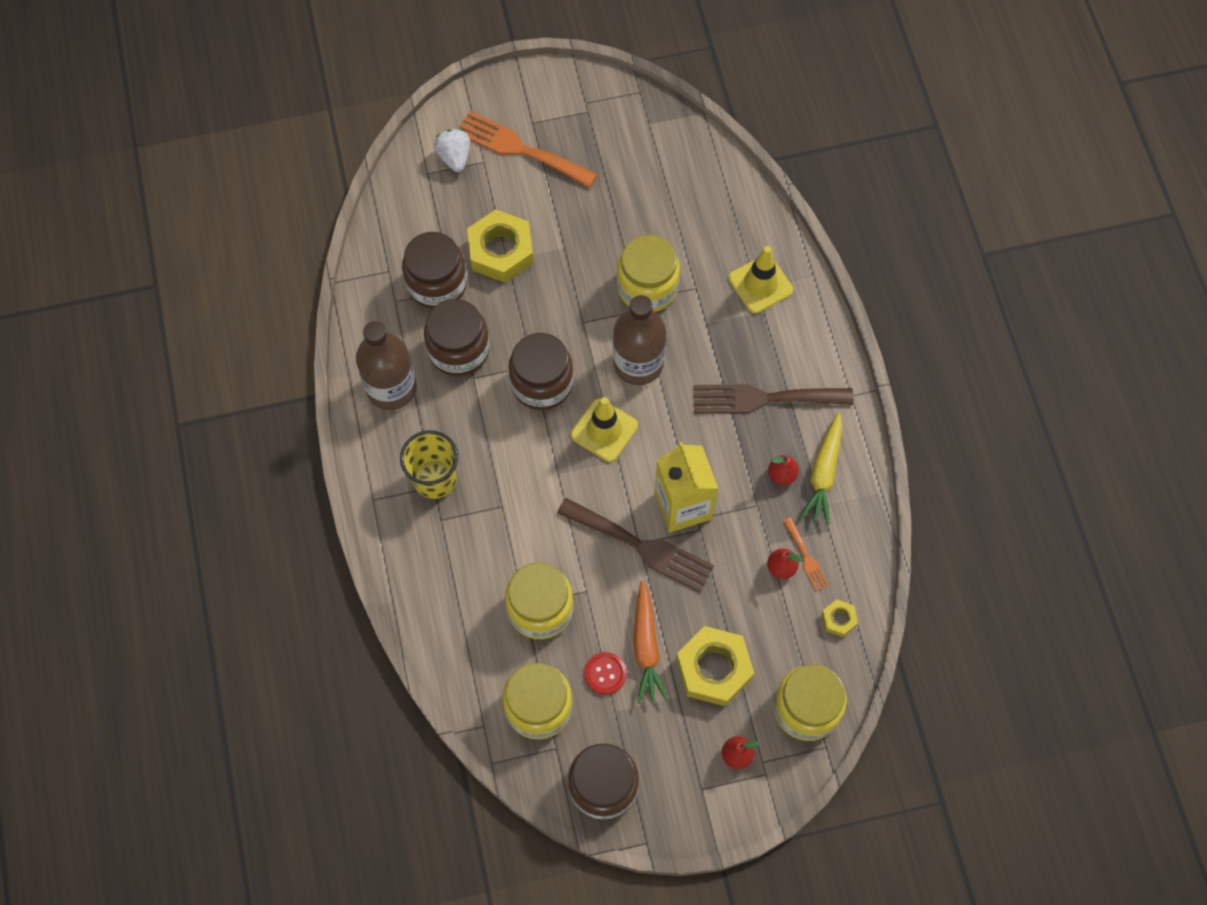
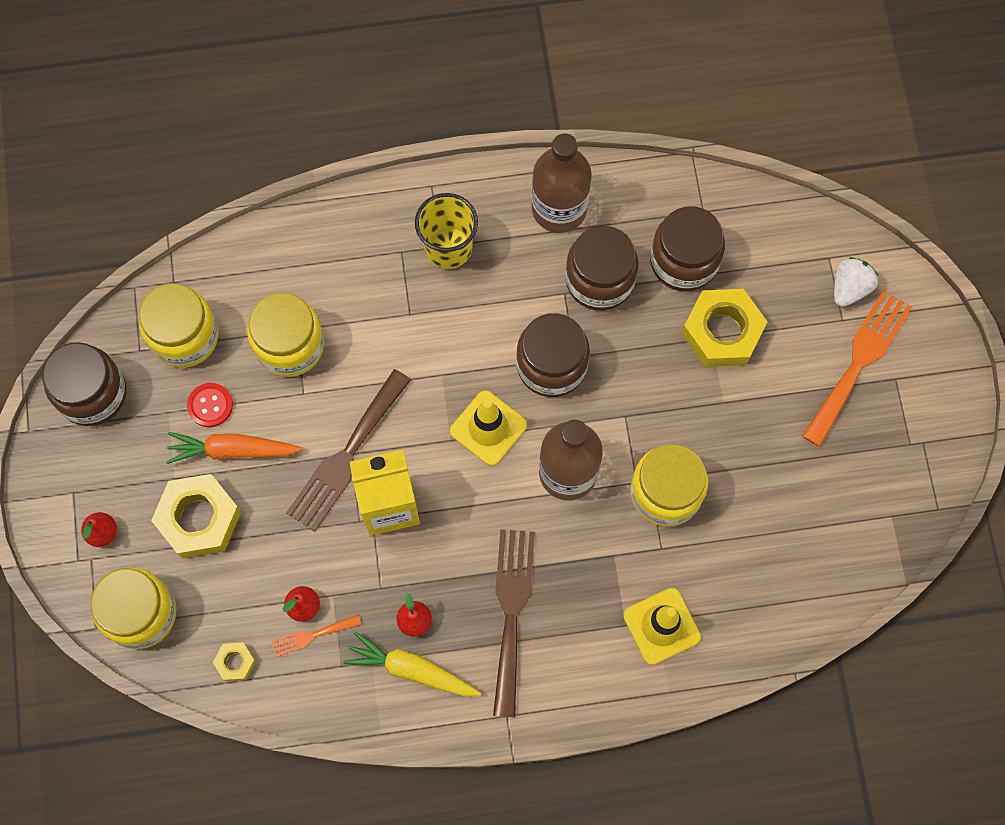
camera: 95 degrees right, 5 degrees up
white strawberry [434,129,470,172] -> white strawberry turned 45 degrees counterclockwise [834,257,878,307]

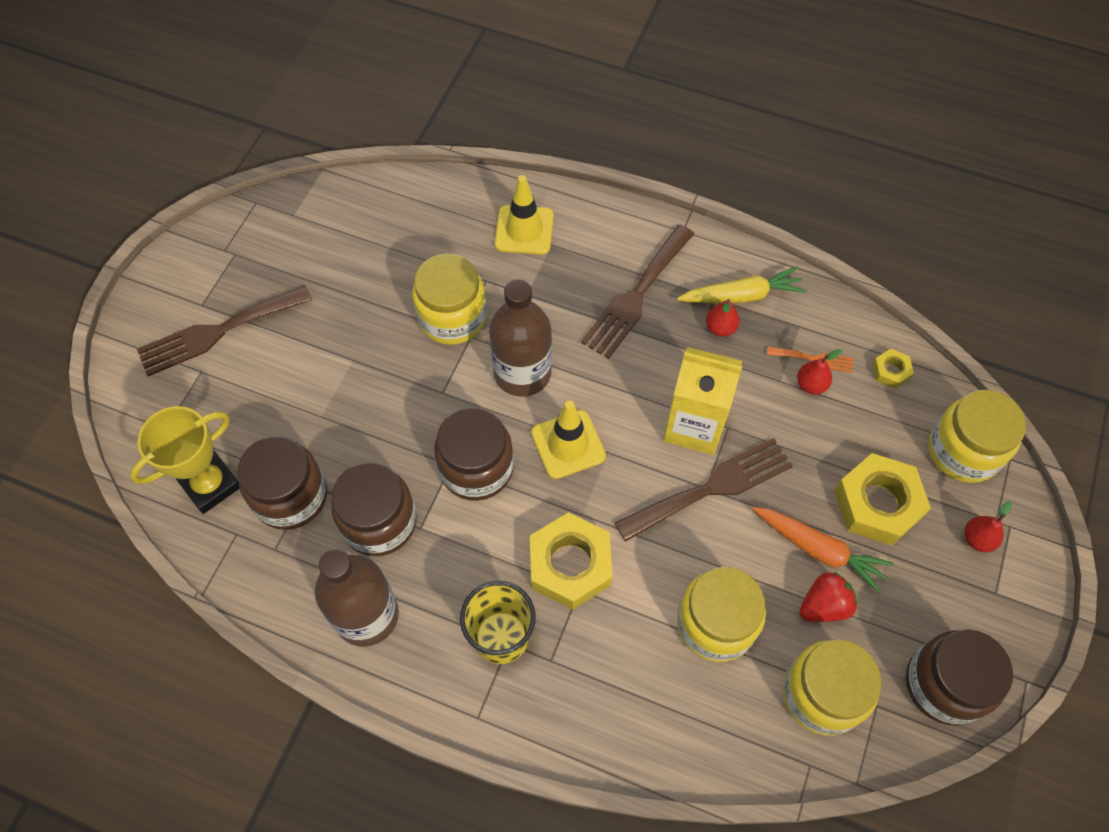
camera: 150 degrees left, 10 degrees down
red button [187,383,233,427] -> red strawberry [799,572,857,622]
yellow carrot [343,631,481,696] -> yellow carrot turned 60 degrees counterclockwise [677,266,807,303]
yellow nut [682,289,767,367] -> yellow nut moved to [530,512,613,610]
orange fork [802,290,912,447] -> brown fork [137,285,312,376]
white strawberry [834,257,878,307] -> none
none -> yellow trophy [130,406,240,514]

